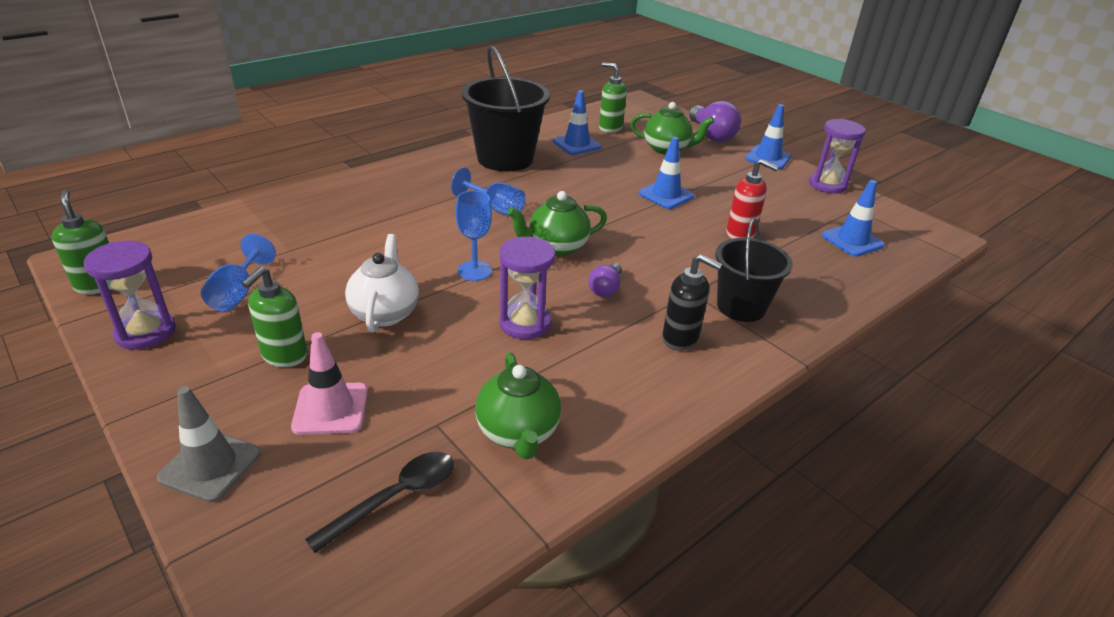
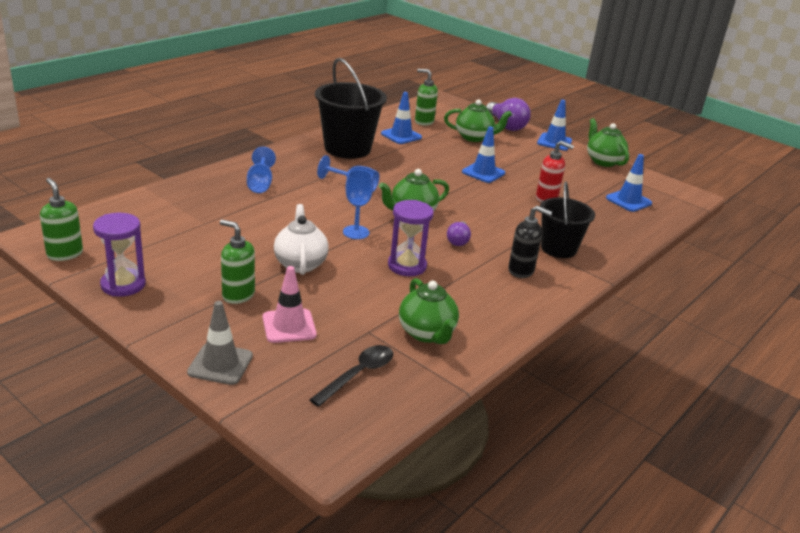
camera: 10 degrees left, 5 degrees down
blue goblet [201,234,276,312] -> blue goblet moved to [247,147,276,193]
green soap dispenser [242,267,307,367] -> green soap dispenser turned 105 degrees clockwise [220,219,255,304]
purple hourglass [809,119,866,194] -> green teapot [587,118,629,167]

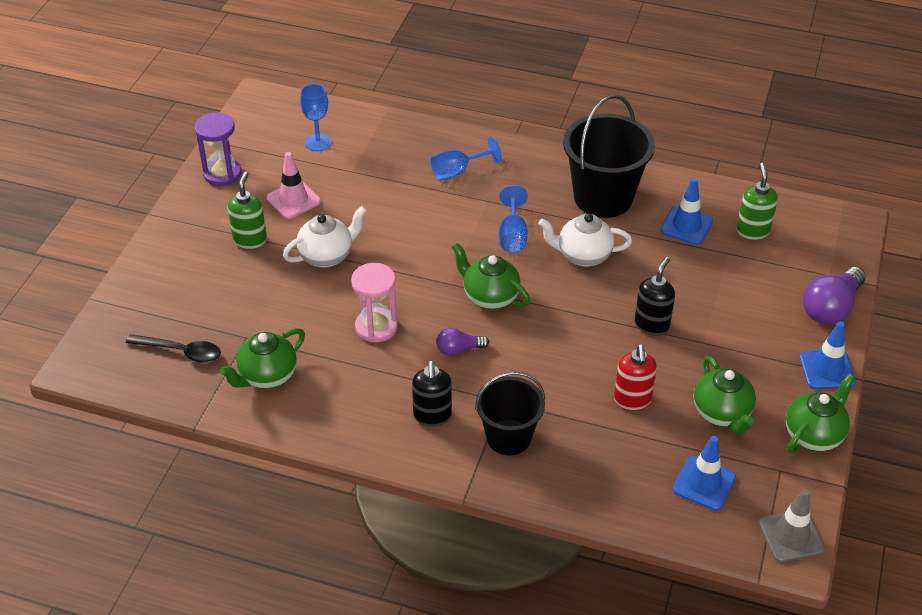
camera: 70 degrees right, 15 degrees up
green soap dispenser [40,178,83,261] -> none
grey traffic cone [187,301,253,385] -> grey traffic cone moved to [759,489,825,562]
pink traffic cone [263,266,317,343] -> pink traffic cone moved to [266,152,321,219]
blue goblet [343,170,373,239] -> blue goblet moved to [300,84,332,151]
purple hourglass [388,200,434,276] -> pink hourglass [351,263,398,342]
green teapot [444,99,512,142] -> green teapot moved to [693,356,756,434]
blue traffic cone [462,127,505,183] -> black soap dispenser [634,257,675,336]
none -> white teapot [538,213,632,267]

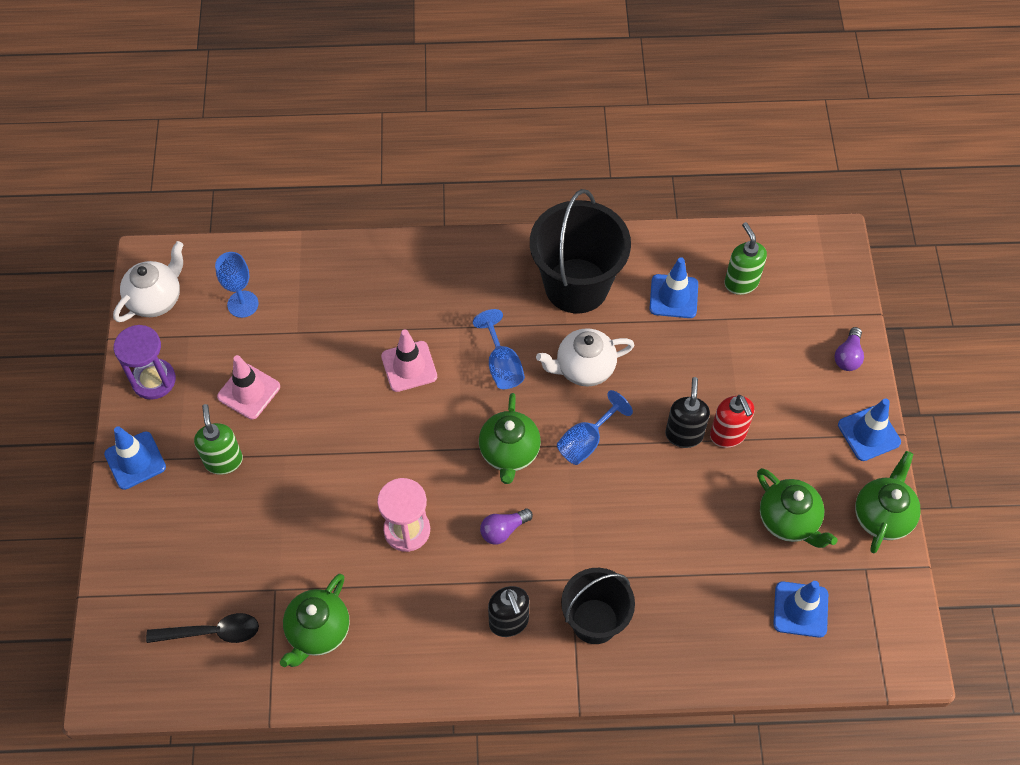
camera: 20 degrees left, 15 degrees up
white teapot [283,206,367,268] -> white teapot moved to [113,241,184,322]
blue goblet [431,136,502,181] -> blue goblet moved to [557,390,633,465]
green teapot [452,243,530,309] -> green teapot turned 105 degrees counterclockwise [479,393,541,484]
red soap dispenser [614,344,657,410] -> red soap dispenser moved to [710,395,754,448]
grey traffic cone [759,489,825,562] -> none
purple light bulb [803,267,866,325] -> purple light bulb [834,327,864,371], size x0.56
none -> blue traffic cone [104,426,166,490]
none -> pink traffic cone [381,329,437,392]

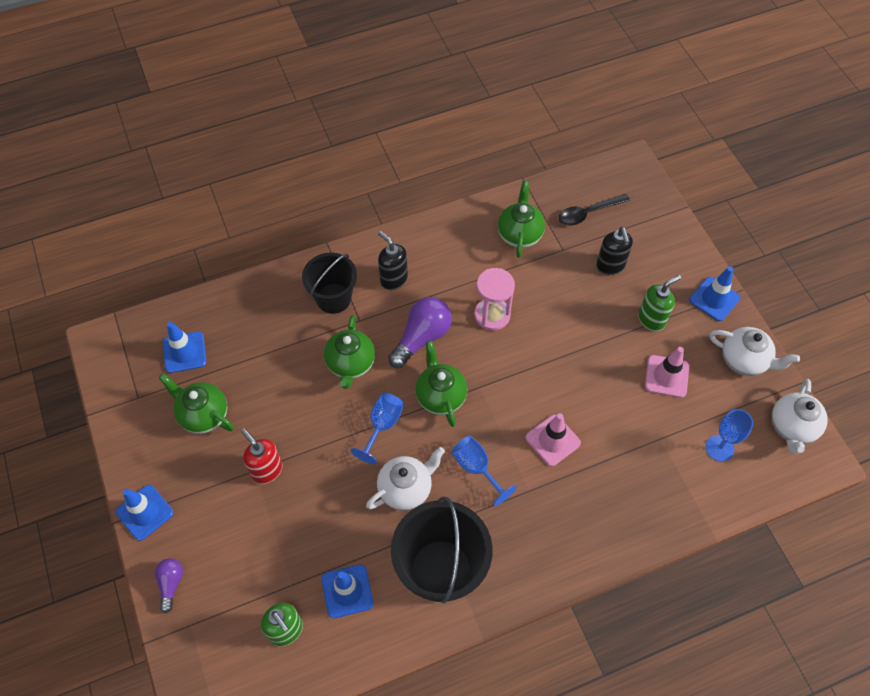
camera: 160 degrees right, 0 degrees up
purple hourglass [114,325,176,400] -> white teapot [709,327,800,376]
green soap dispenser [194,404,243,475] -> green soap dispenser turned 90 degrees counterclockwise [638,275,681,332]
purple light bulb [480,509,533,545] -> purple light bulb [388,297,452,368], size x1.79
black soap dispenser [665,377,710,448] -> black soap dispenser moved to [596,227,633,275]
green teapot [855,451,921,553] -> green teapot moved to [324,315,375,389]

